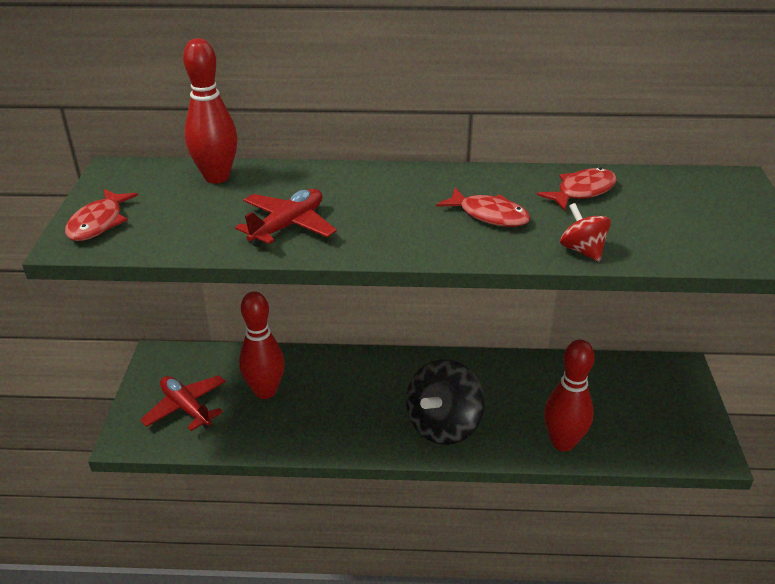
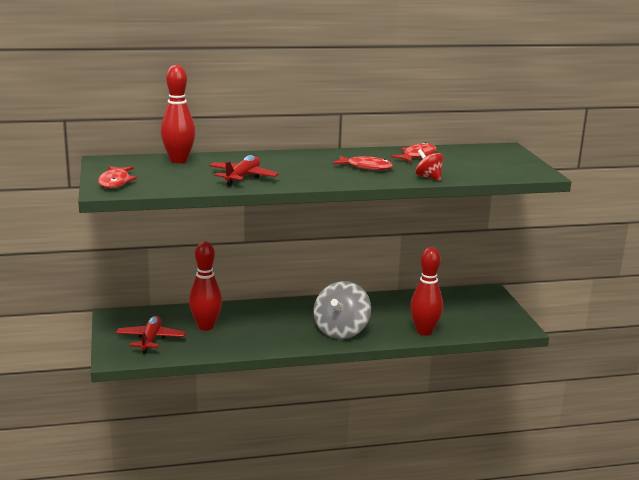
camera: 15 degrees left, 15 degrees down
red plane [140,375,226,431] -> red plane turned 60 degrees clockwise [116,316,186,353]
black spinning top [406,359,485,445] -> grey spinning top [313,281,371,339]

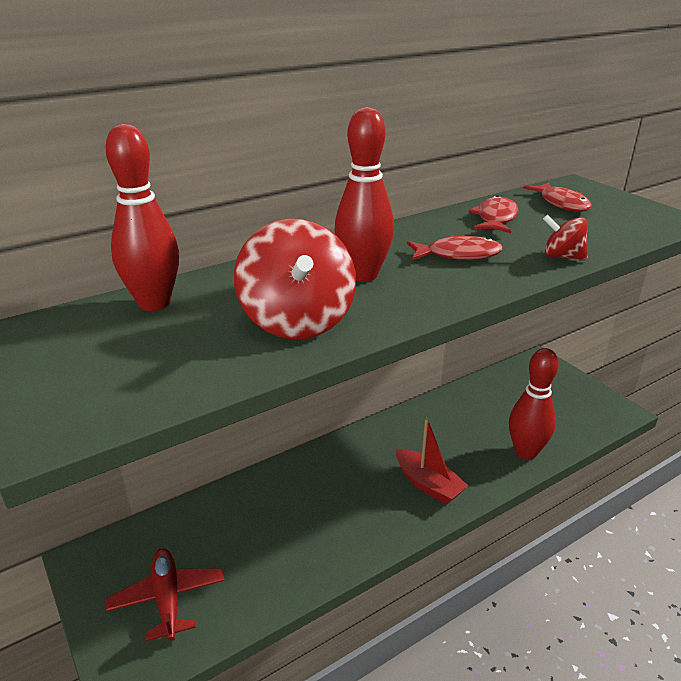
camera: 20 degrees left, 10 degrees up
red fish [98,166,137,188] -> red fish moved to [523,182,592,212]
red bowling pin [189,241,222,331] -> red bowling pin moved to [335,107,394,282]
red plane [209,155,279,186] -> red spinning top [234,219,356,339]
grey spinning top [313,281,371,339] -> red boat [396,418,468,505]

